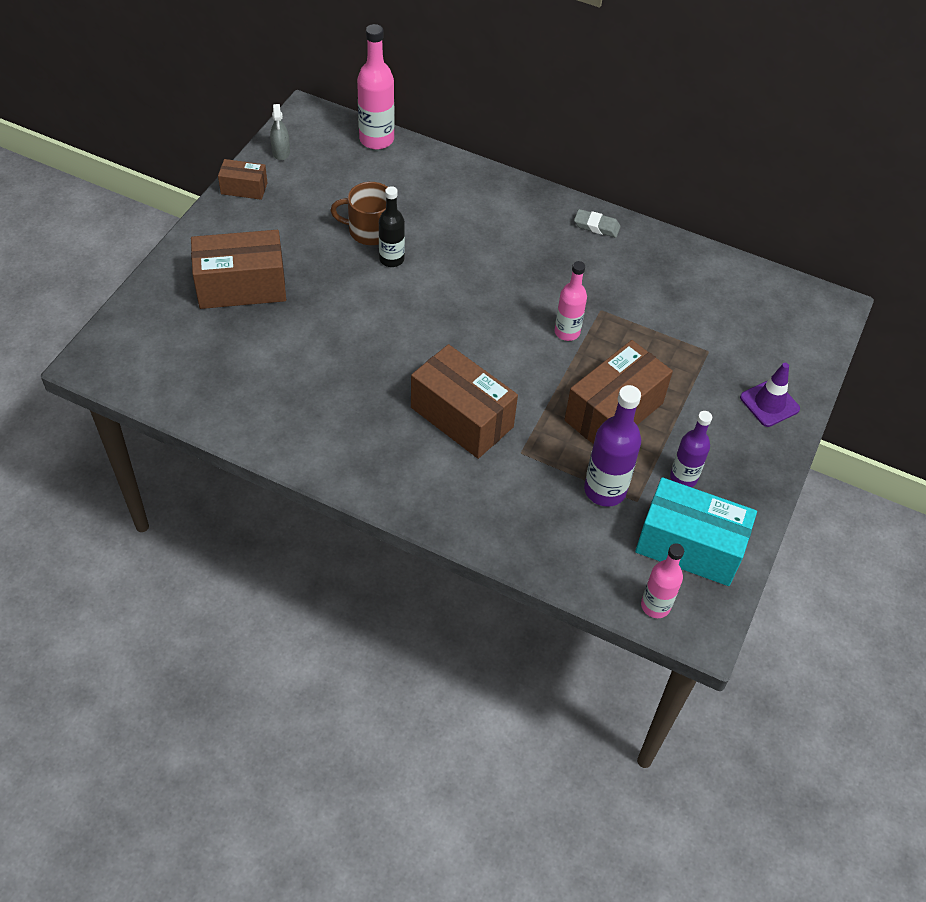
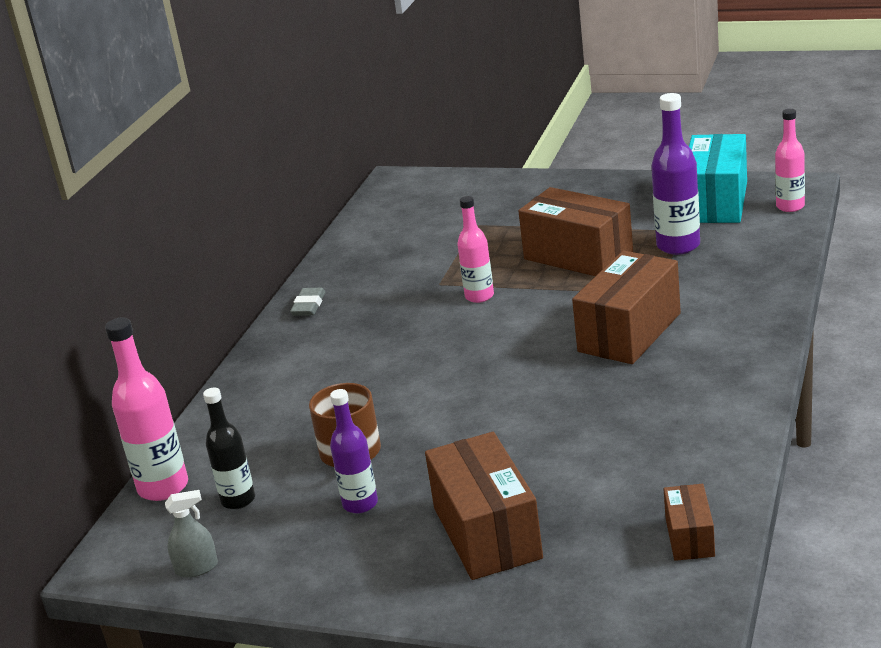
camera: 90 degrees left, 25 degrees down
brown box [218,159,267,200] -> brown box moved to [664,484,715,561]
black bottle [379,186,405,267] -> black bottle moved to [203,388,255,509]
purple bottle [670,411,712,487] -> purple bottle moved to [330,389,378,513]
purple traffic cone [740,363,800,427] -> none

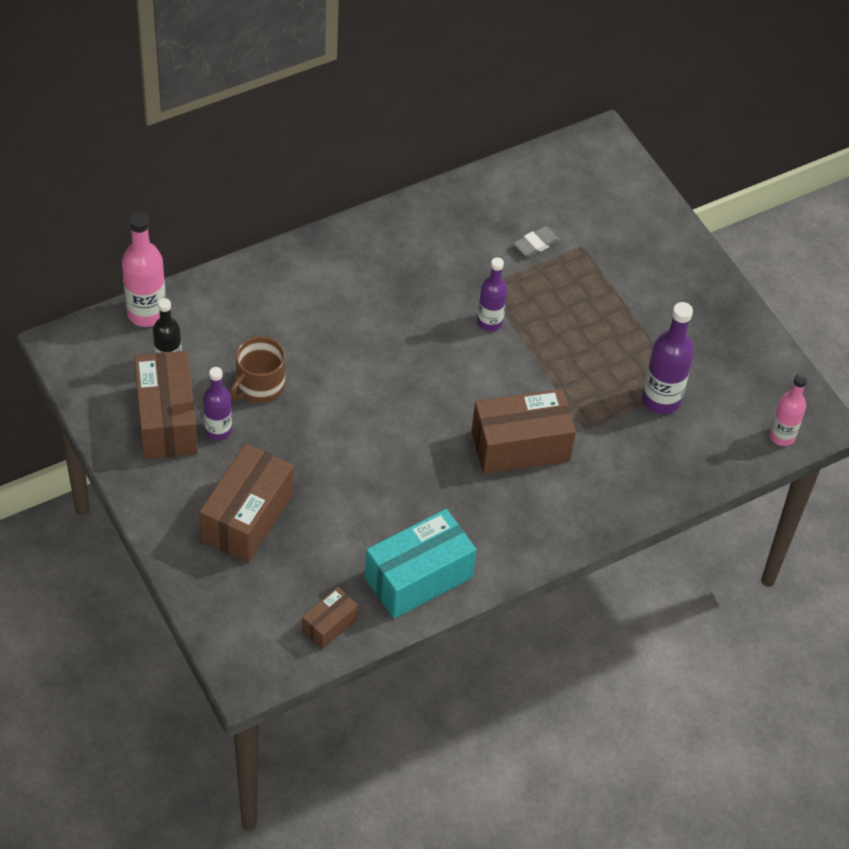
camera: 35 degrees right, 25 degrees up
grey spray bottle [165,490,218,578] -> none
grey eraser [290,288,325,316] -> grey eraser moved to [513,226,560,257]
pink bottle [457,196,494,303] -> purple bottle [477,257,507,331]
brown box [519,187,633,276] -> brown box moved to [134,351,198,459]
turquoise box [689,134,747,223] -> turquoise box moved to [365,509,477,619]

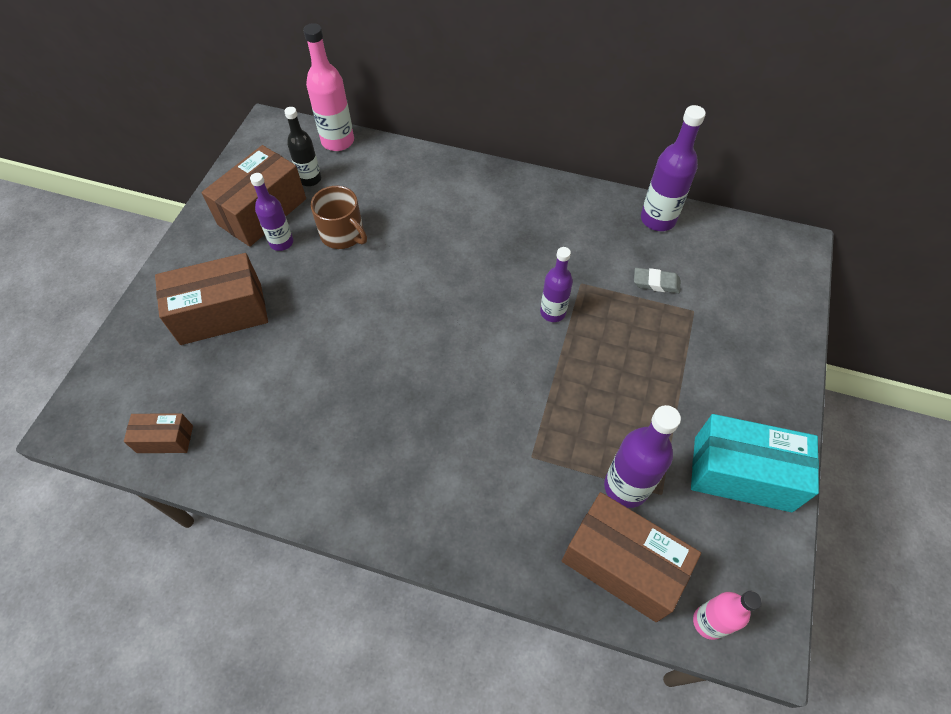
camera: 50 degrees right, 5 degrees up
brown mug [229,336,285,403] -> brown mug turned 135 degrees counterclockwise [311,186,367,249]
turquoise box [365,509,477,619] -> turquoise box moved to [691,414,819,512]
brown box [472,389,576,474] -> brown box moved to [562,492,701,622]
none -> purple bottle [641,105,706,231]

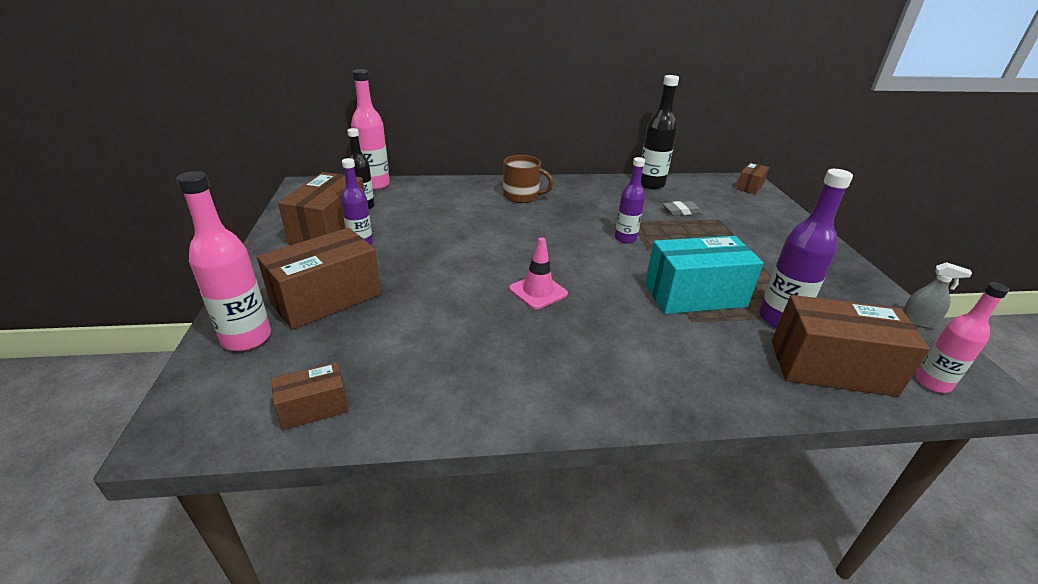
camera: 25 degrees left, 25 degrees down
brown mug [311,186,367,249] -> brown mug moved to [503,155,554,203]
purple bottle [641,105,706,231] -> black bottle [641,75,679,189]
turquoise box [691,414,819,512] -> turquoise box moved to [645,236,764,314]
none -> pink bottle [177,171,271,351]
none -> pink traffic cone [509,237,568,309]
none -> brown box [736,163,769,194]
none -> grey spray bottle [903,262,972,328]

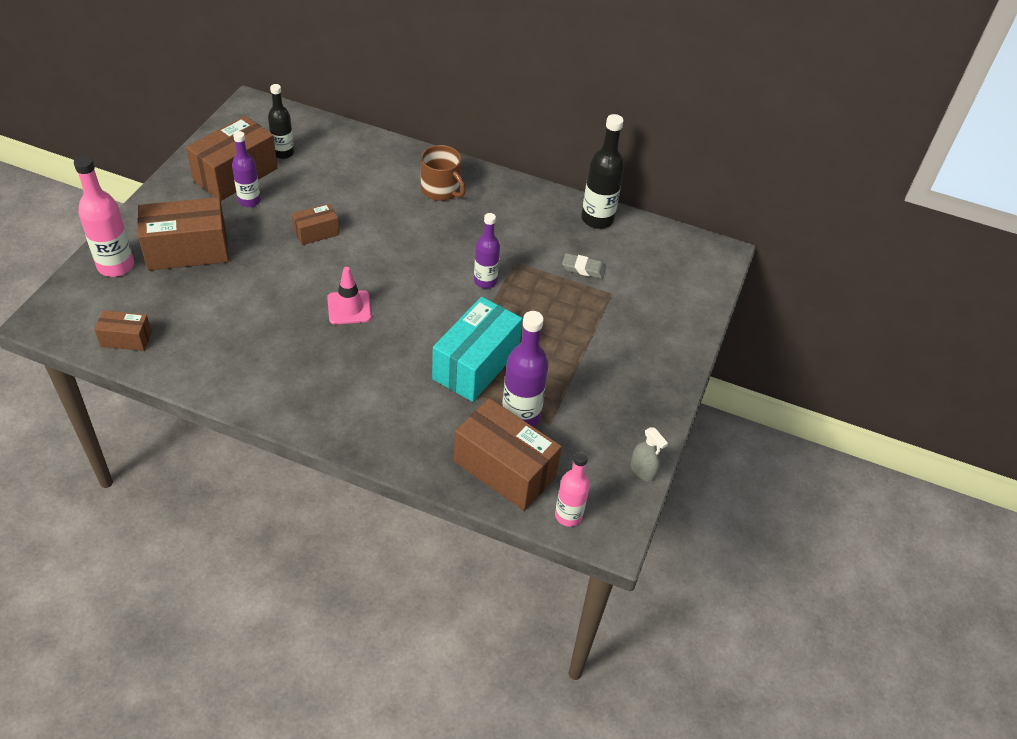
camera: 25 degrees right, 15 degrees up
pink bottle [351,69,390,190] -> none
turquoise box [645,236,764,314] -> turquoise box turned 75 degrees counterclockwise [432,297,523,402]
brown box [736,163,769,194] -> brown box moved to [292,203,339,245]

